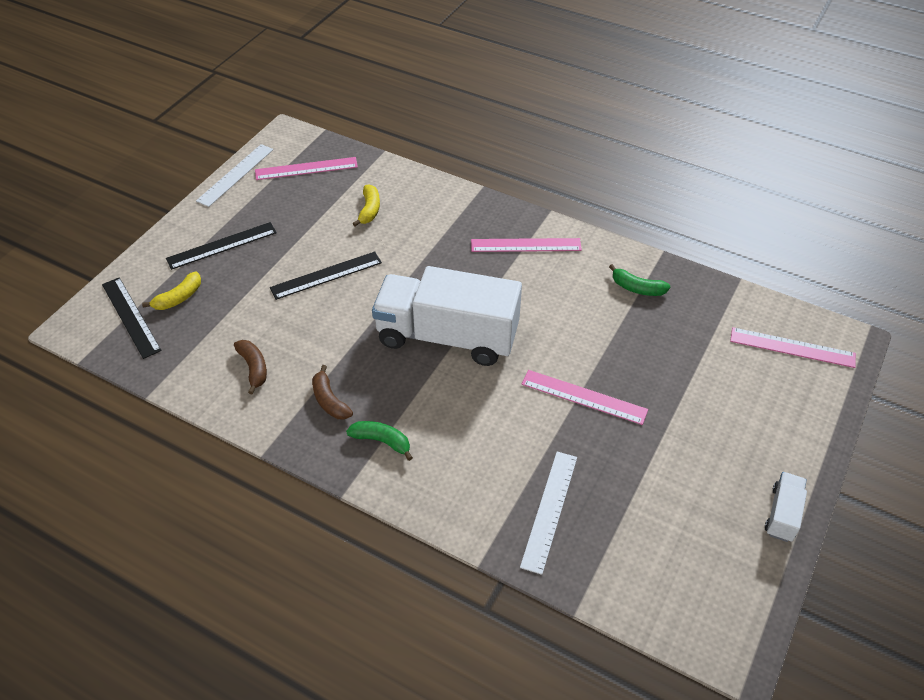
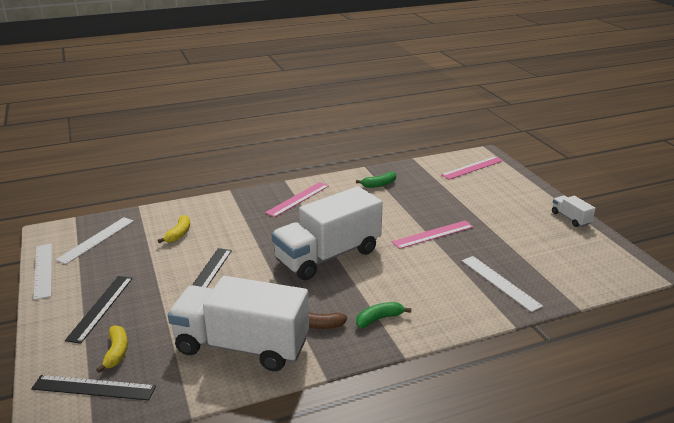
camera: 50 degrees left, 20 degrees down
brown banana [234,340,267,394] -> white truck [168,276,309,371]
pink ruler [255,157,358,180] -> white ruler [55,217,134,264]
yellow banana [353,184,380,227] -> yellow banana turned 60 degrees clockwise [158,215,190,243]

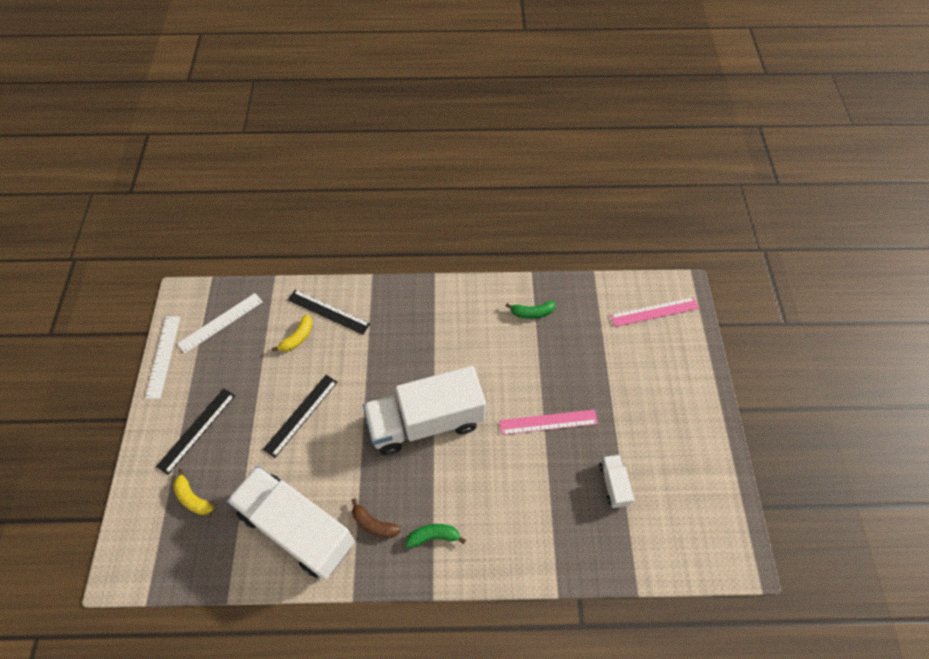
camera: 20 degrees right, 30 degrees up
black ruler [31,375,156,400] -> black ruler moved to [288,290,370,335]
yellow banana [96,325,128,373] -> yellow banana turned 120 degrees clockwise [173,469,214,515]
pink ruler [265,182,329,217] -> none
white ruler [462,256,543,312] -> none
white truck [552,195,596,227] -> white truck moved to [599,455,634,508]

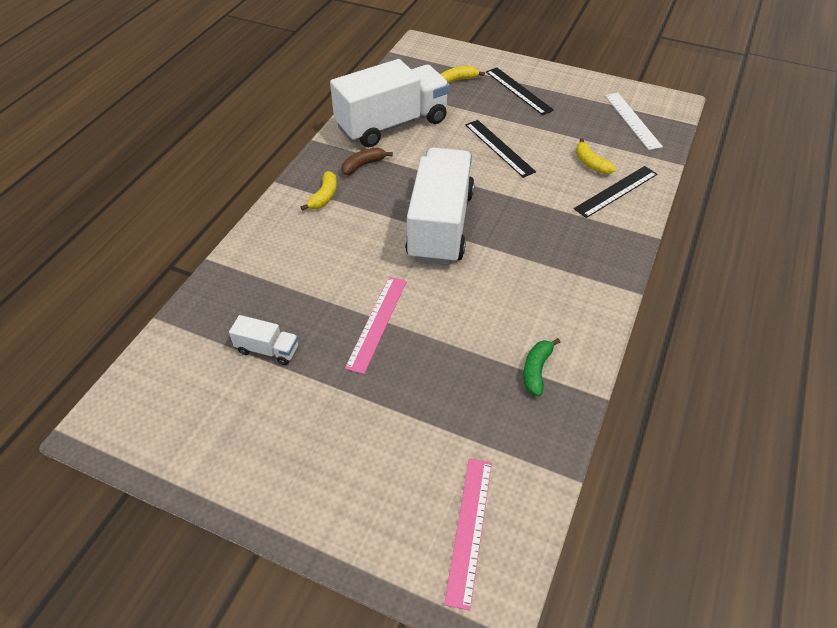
camera: 115 degrees right, 10 degrees down
white ruler [145,316,180,399] -> none
green banana [405,524,466,548] -> yellow banana [301,171,337,211]

